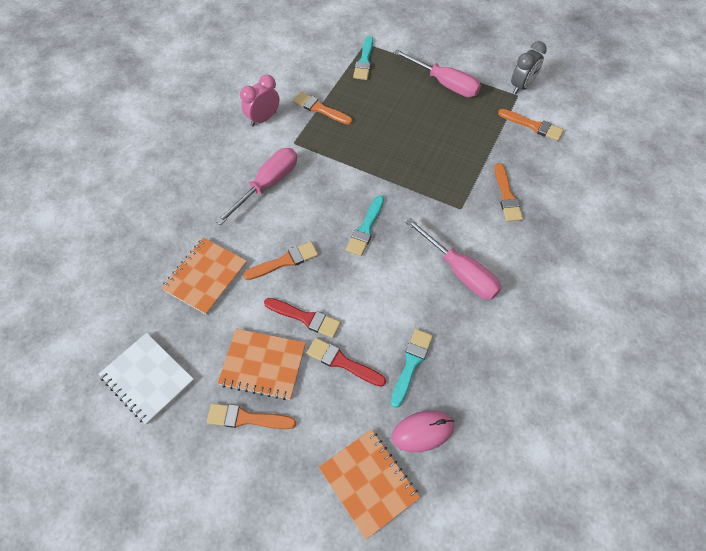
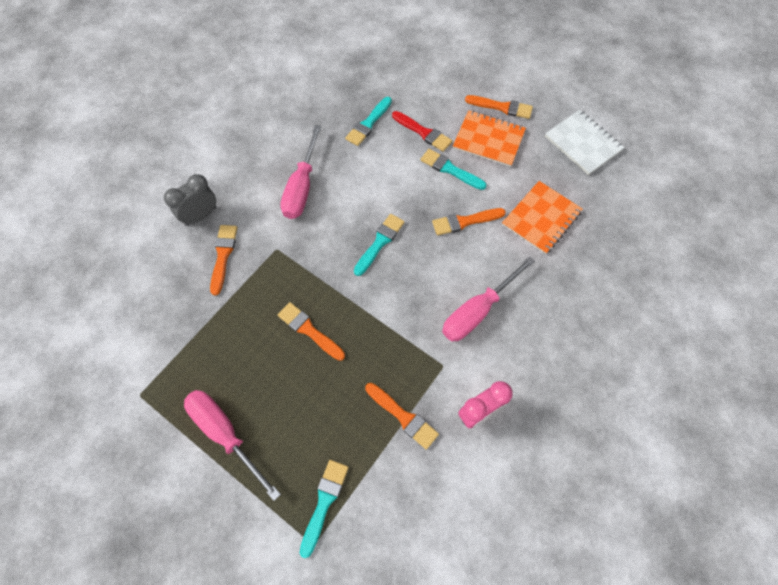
camera: 170 degrees left, 5 degrees up
red brush [264,298,341,338] -> turquoise brush [420,149,487,190]
orange notebook [319,429,420,540] -> none
pink mouse [392,410,454,453] -> none
pink screwdriver [405,218,501,300] -> pink screwdriver turned 135 degrees counterclockwise [280,125,321,219]
orange brush [498,109,564,141] -> orange brush moved to [278,302,345,361]
grey clock [511,41,547,94] -> grey clock moved to [164,174,216,226]

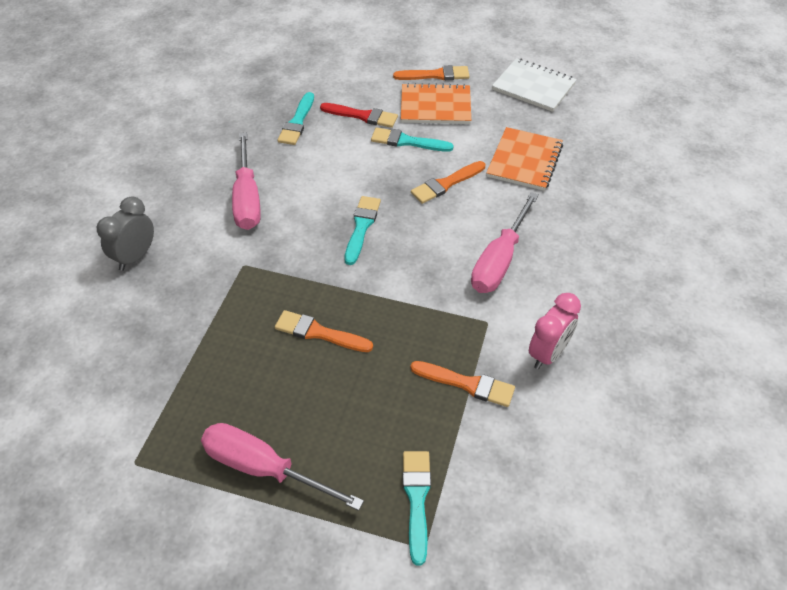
camera: 20 degrees left, 15 degrees down
orange brush [210,225,238,295] -> none

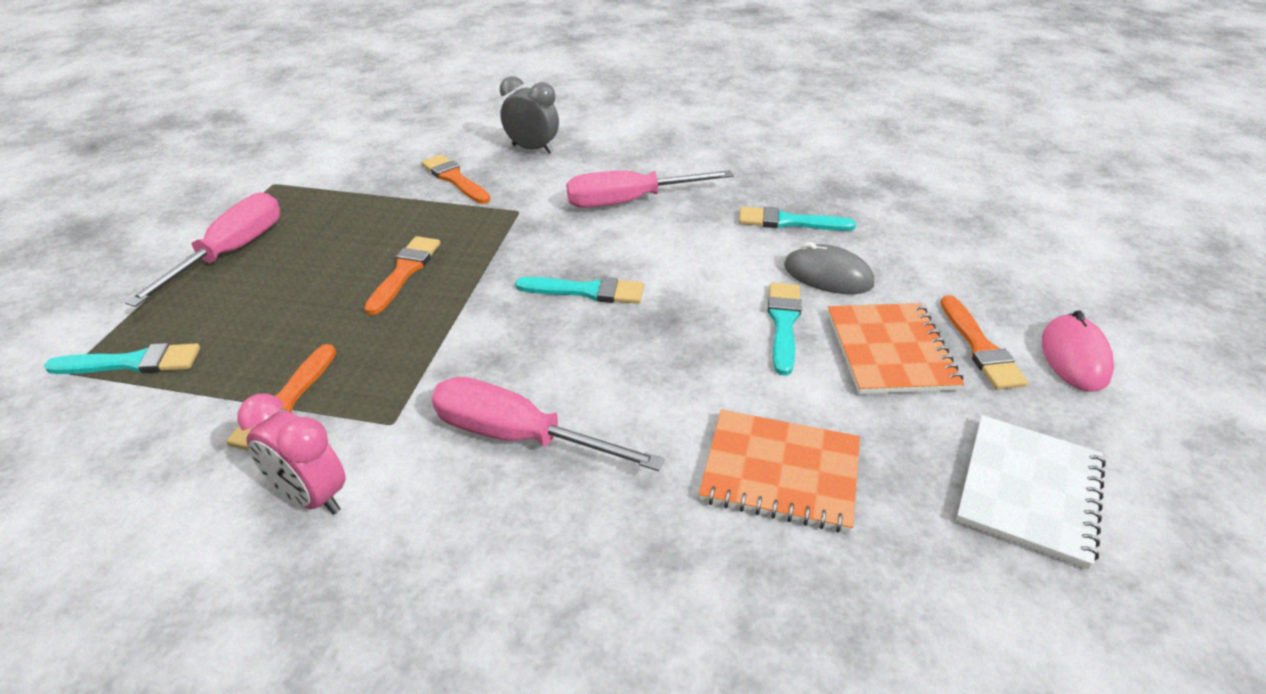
camera: 85 degrees right, 10 degrees down
red brush [320,103,398,128] -> grey mouse [784,242,874,294]
orange brush [411,161,485,204] -> orange brush moved to [422,154,490,204]
none -> pink mouse [1042,310,1114,392]

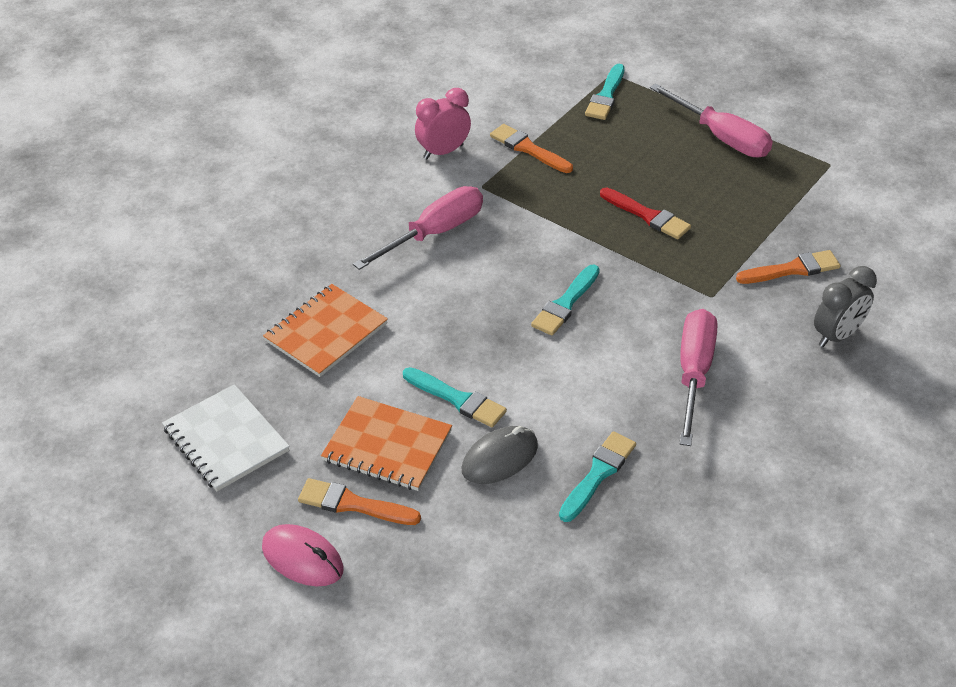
camera: 115 degrees right, 5 degrees up
orange brush [364,236,440,315] -> red brush [600,187,691,239]

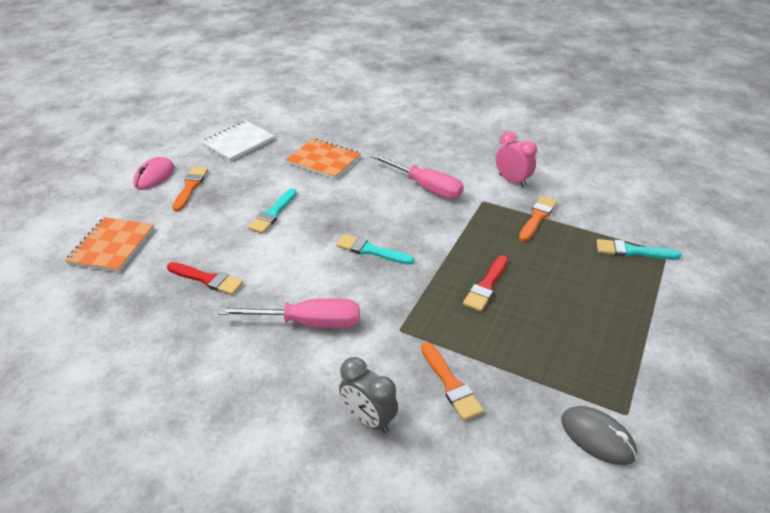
camera: 80 degrees right, 5 degrees down
orange notebook [321,396,452,491] -> orange notebook moved to [65,217,154,272]
grey mouse [462,426,538,484] -> grey mouse moved to [561,406,637,465]
turquoise brush [559,431,636,522] -> red brush [167,262,243,295]
pink screwdriver [650,83,773,157] -> none

